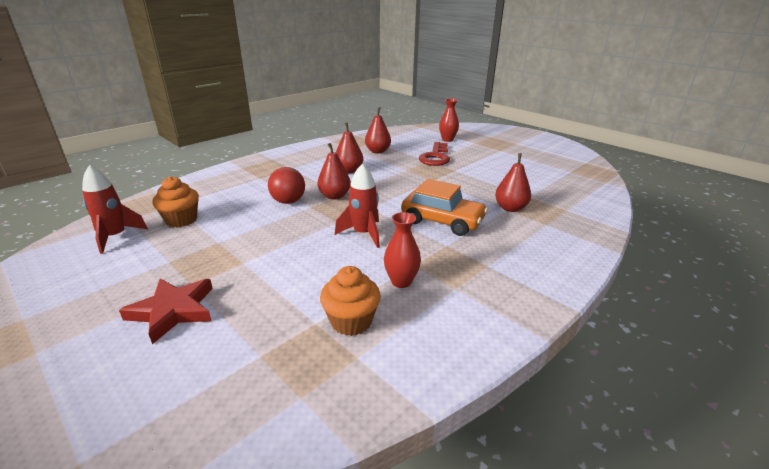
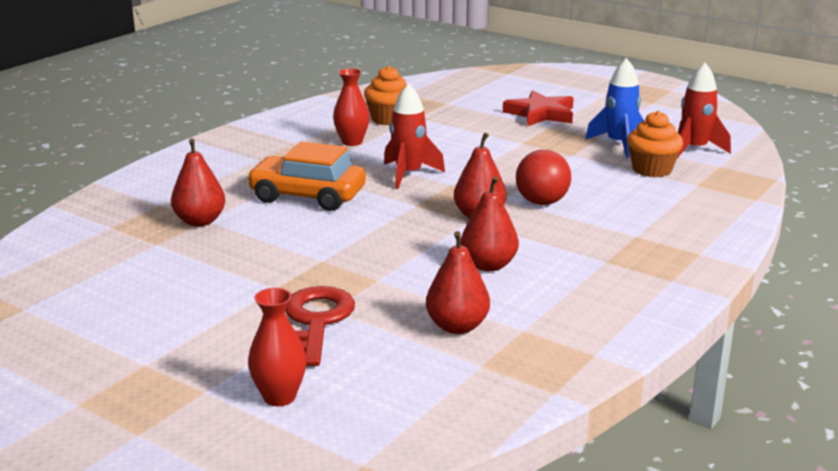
camera: 170 degrees right, 5 degrees down
none -> blue rocket [585,58,644,158]

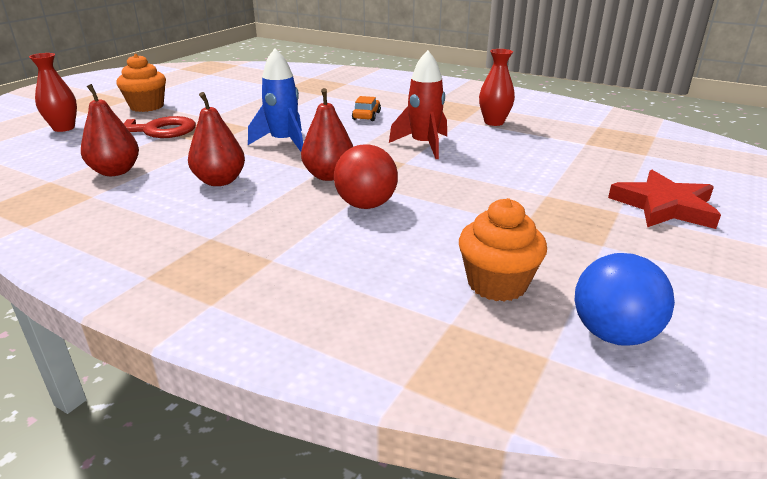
camera: 85 degrees right, 5 degrees up
red pear [171,138,226,226] -> none
orange car [246,141,366,211] -> orange car [352,96,381,121], size x0.45
orange cupcake [364,66,407,126] -> orange cupcake moved to [116,54,166,112]
blue rocket [585,58,644,158] -> blue rocket moved to [248,48,303,152]
red rocket [677,63,731,158] -> blue ball [574,253,675,346]

